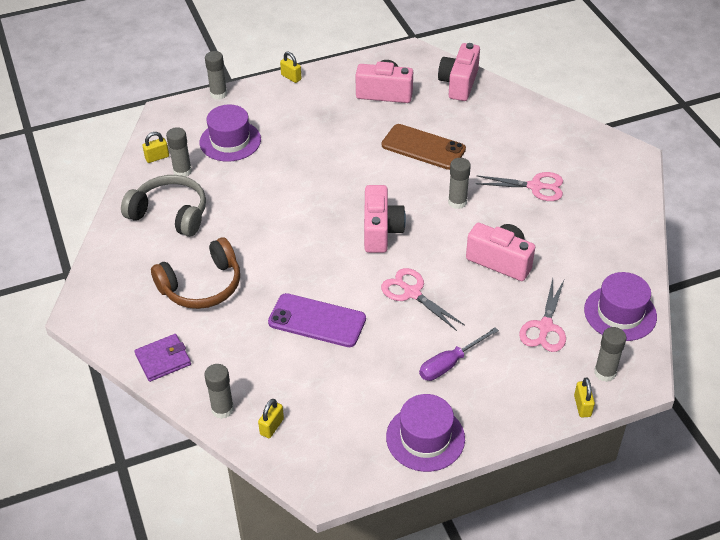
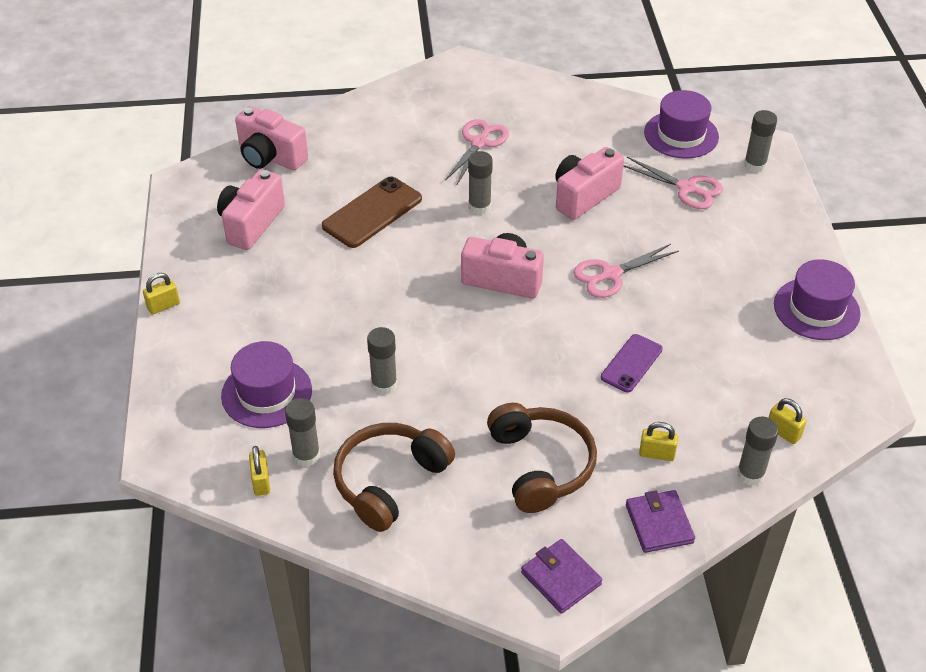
camera: 75 degrees left, 0 degrees up
grey headphones [121,175,206,237] -> brown headphones [333,423,455,532]
grey glue stick [205,51,227,100] -> grey glue stick moved to [367,327,397,395]
purple phone [268,293,366,347] -> purple phone [601,334,663,393], size x0.64
purple screwdriver [419,327,499,381] -> none
yellow padlock [574,378,595,417] -> yellow padlock moved to [639,422,678,461]
none -> purple wallet [521,539,602,614]

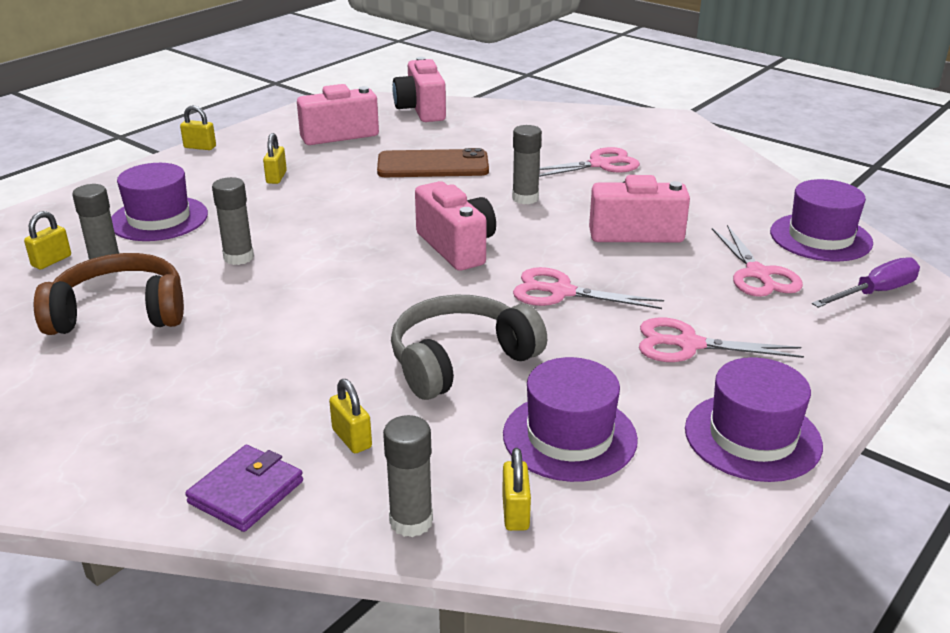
camera: 45 degrees right, 15 degrees down
brown headphones [487,403,597,513] -> none
purple wallet [521,539,602,614] -> none
purple phone [601,334,663,393] -> grey headphones [391,294,547,400]
grey glue stick [744,110,777,172] -> purple screwdriver [812,257,920,308]
none -> yellow padlock [263,133,287,184]
none -> purple hat [503,357,638,482]
none -> pink scissors [639,317,804,362]

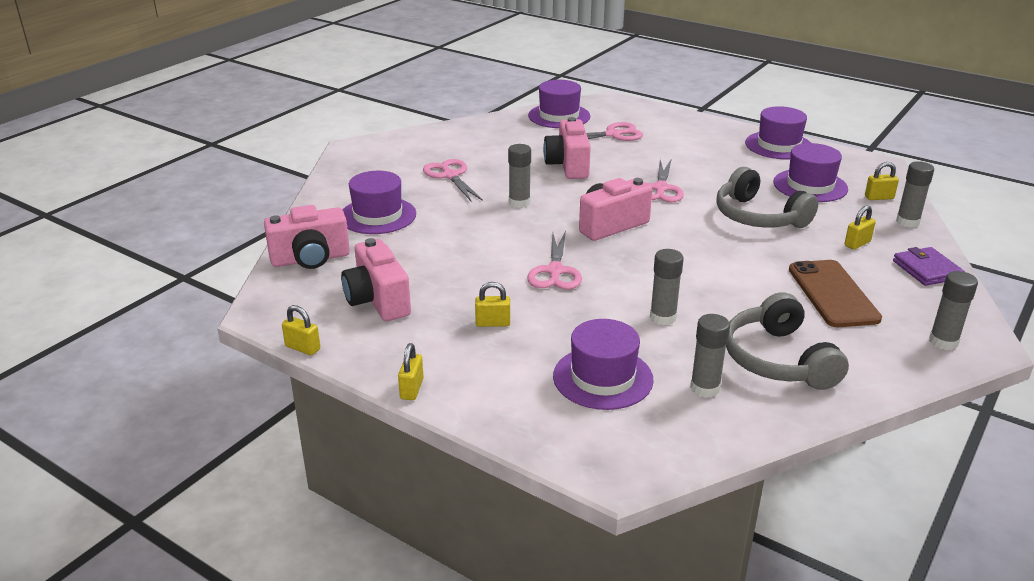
camera: 95 degrees left, 0 degrees up
yellow padlock [24,211,71,269] -> yellow padlock moved to [282,305,320,355]
brown headphones [34,253,184,335] -> grey headphones [726,292,849,390]
purple wallet [185,445,303,532] -> purple wallet turned 45 degrees clockwise [893,247,965,286]
brown phone [377,148,489,177] -> brown phone moved to [789,260,882,327]
pink scissors [639,317,804,362] -> pink scissors moved to [527,231,582,290]
purple screwdriver [812,257,920,308] -> none
none -> purple hat [343,171,416,234]
none -> grey glue stick [929,271,978,350]

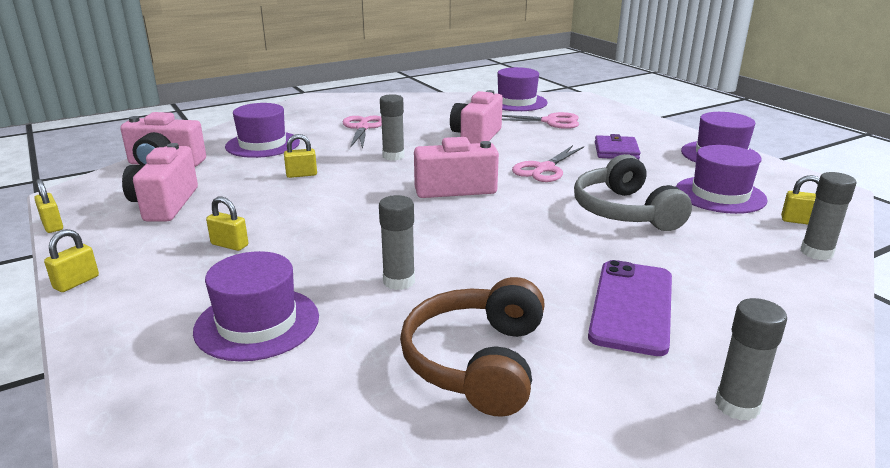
camera: 25 degrees right, 5 degrees down
pink scissors [527,231,582,290] -> none
grey glue stick [690,314,730,398] -> none
grey headphones [726,292,849,390] -> brown headphones [400,277,545,417]
brown phone [789,260,882,327] -> purple phone [588,260,672,356]
yellow padlock [844,205,876,250] -> yellow padlock moved to [284,134,317,178]
purple wallet [893,247,965,286] -> purple wallet moved to [595,134,641,160]

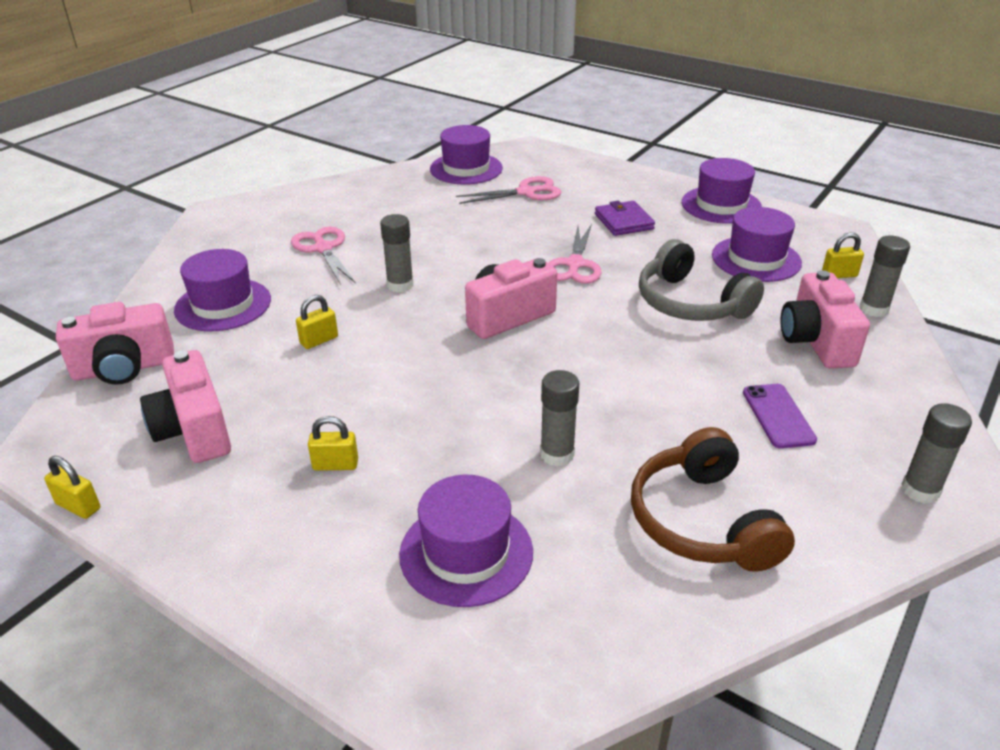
camera: 25 degrees left, 10 degrees up
yellow padlock [44,229,99,292] -> none
pink camera [450,90,503,144] -> pink camera moved to [780,270,870,369]
purple phone [588,260,672,356] -> purple phone [743,384,817,449], size x0.64

